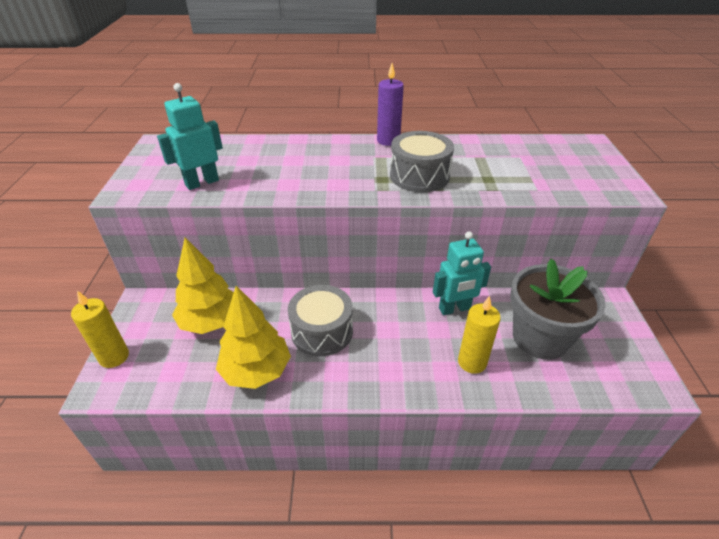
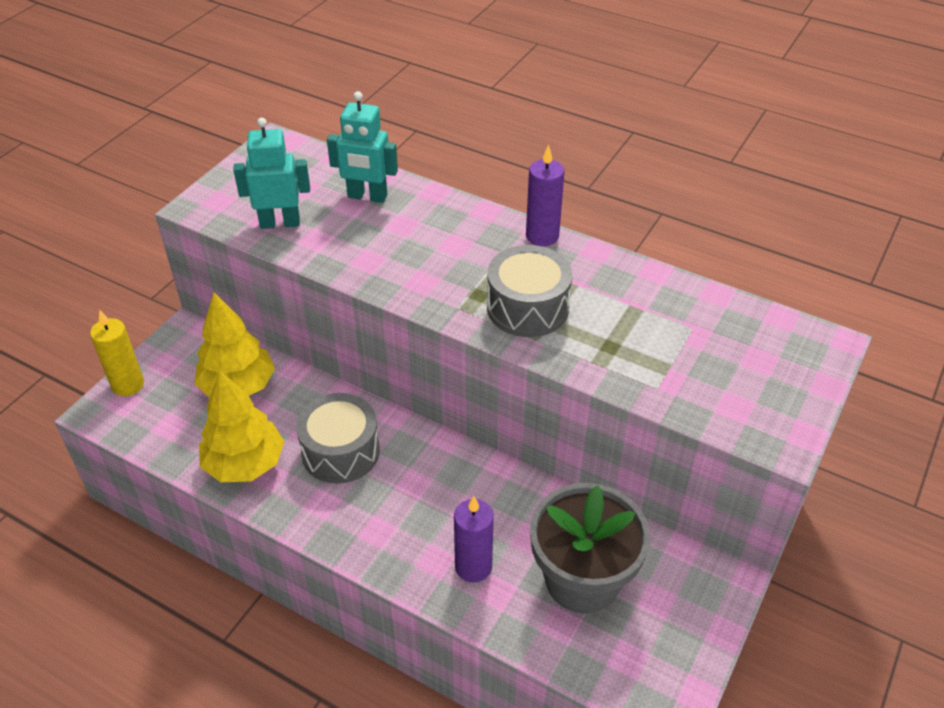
camera: 30 degrees right, 5 degrees up
turquoise robot [433,232,491,315] -> turquoise robot moved to [327,91,398,203]
yellow candle [458,296,501,374] -> purple candle [454,496,494,583]

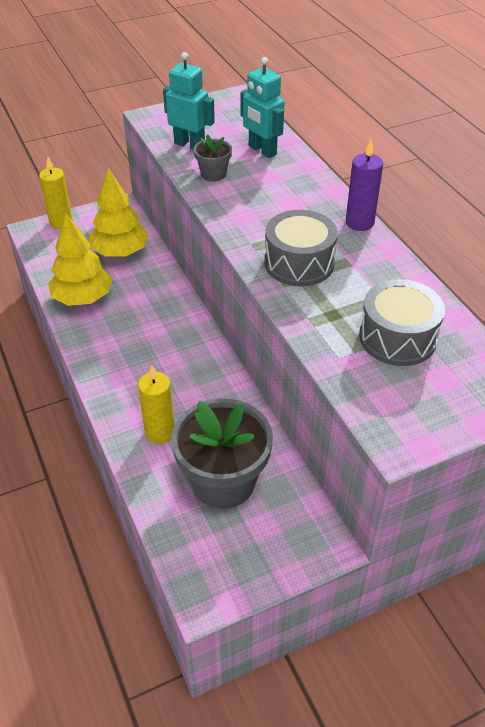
camera: 35 degrees right, 0 degrees up
grey drum [296,393,380,484] -> grey drum moved to [359,279,445,366]
purple candle [454,496,494,583] -> yellow candle [138,365,175,444]
none -> grey flower pot [194,134,232,182]

